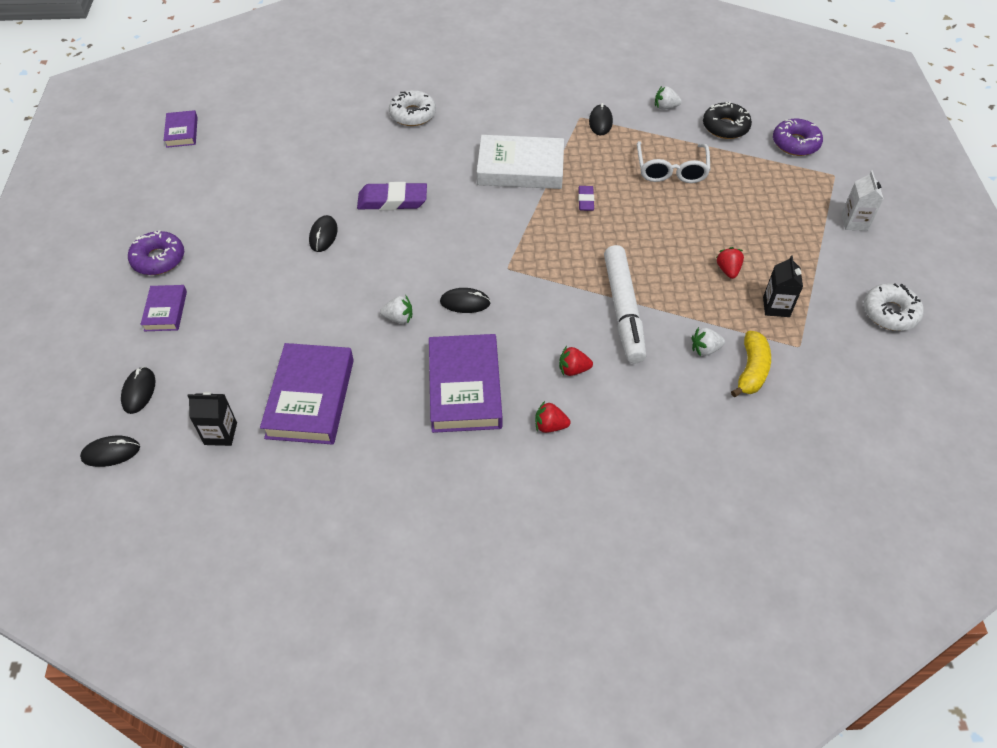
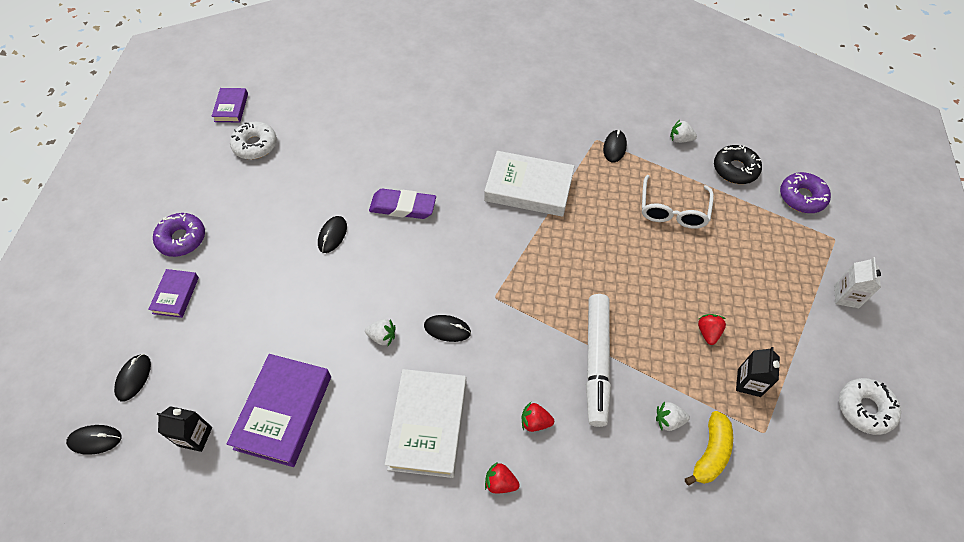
camera: 10 degrees right, 5 degrees up
white donut [389,90,436,126] -> white donut moved to [230,122,277,159]
purple book [429,334,502,433] -> white book [385,369,467,478]
purple eraser [578,186,594,211] -> none

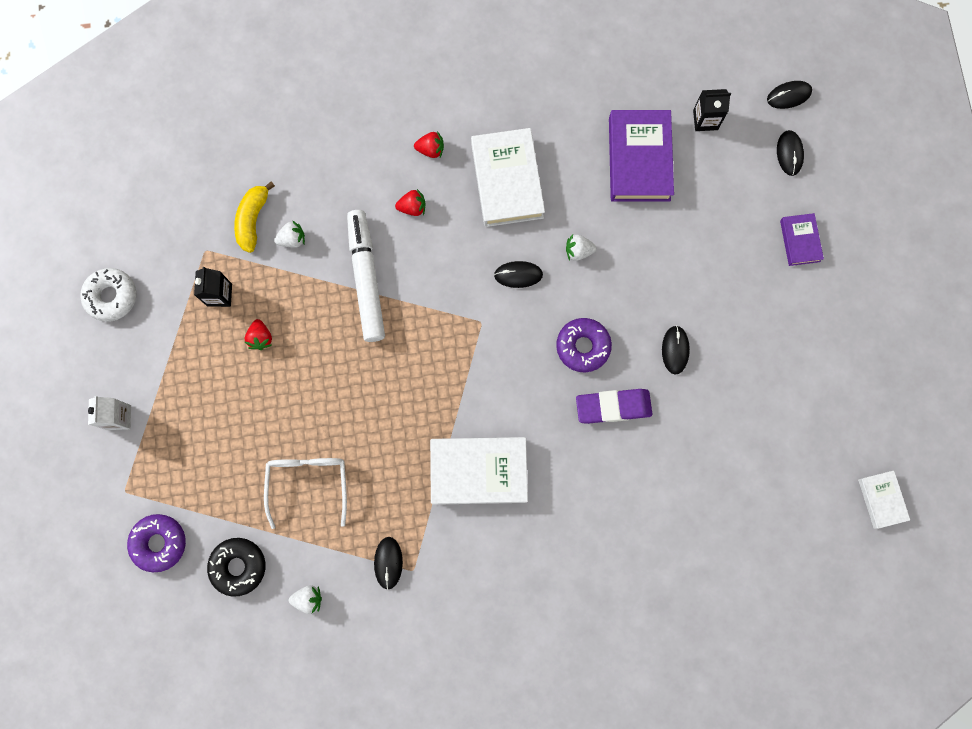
camera: 165 degrees right, 20 degrees up
purple donut [153,213,205,257] -> purple donut moved to [556,318,612,372]
purple book [211,88,248,122] -> white book [858,471,910,529]
white donut [230,122,277,159] -> none

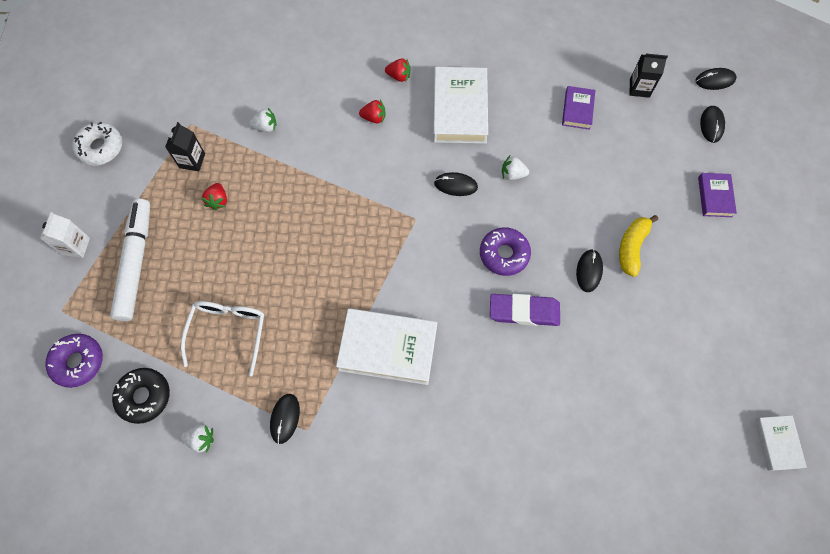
camera: 10 degrees right, 10 degrees down
yellow banana [234,181,275,253] -> yellow banana moved to [619,215,658,277]
white marker [347,210,385,342] -> white marker moved to [110,199,150,321]
purple book [609,110,674,202] -> purple book [562,86,595,130], size x0.53

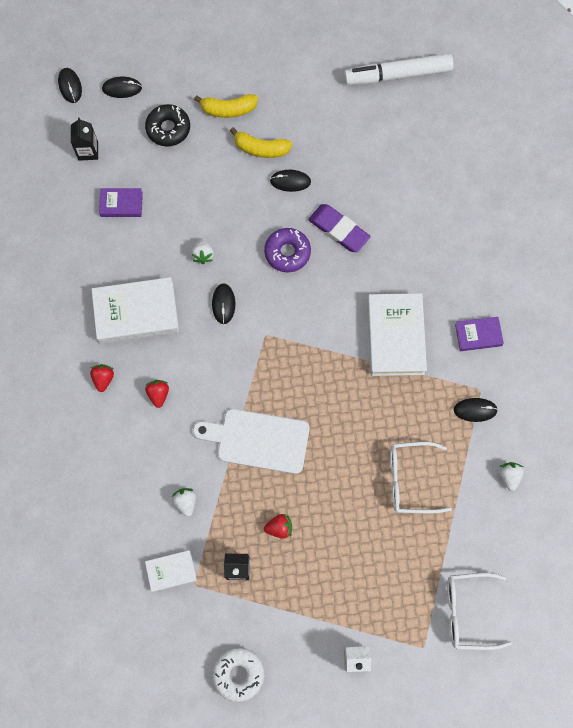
camera: 100 degrees left, 5 degrees up
purple donut [45,334,103,388] -> white glasses [447,573,512,650]
white marker [110,199,150,321] -> white marker moved to [344,53,454,85]
black donut [112,368,170,424] -> black donut moved to [145,104,190,146]
purple eraser [490,294,560,326] -> purple eraser turned 45 degrees counterclockwise [308,204,371,252]
purple book [698,173,737,217] -> purple book moved to [455,317,504,351]
white book [755,415,807,471] -> white book moved to [145,550,197,592]
none -> white cutting board [193,409,310,474]
none -> yellow banana [194,94,258,118]

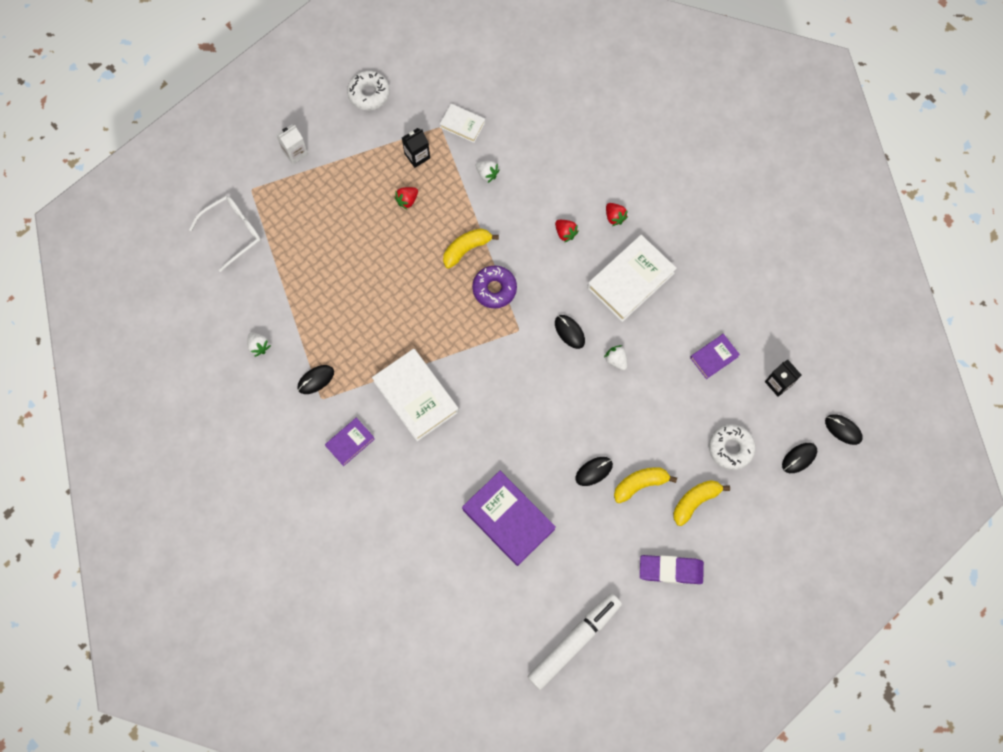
camera: 145 degrees right, 0 degrees up
black donut [145,104,190,146] -> white donut [709,424,756,470]
white book [145,550,197,592] -> white book turned 75 degrees clockwise [440,104,485,143]
white cutting board [193,409,310,474] -> yellow banana [443,229,499,268]
purple donut [264,228,311,272] -> purple donut moved to [472,266,517,309]
purple eraser [308,204,371,252] -> purple eraser moved to [640,555,704,584]
white glasses [390,442,452,513] -> none
none -> purple book [462,471,556,566]

